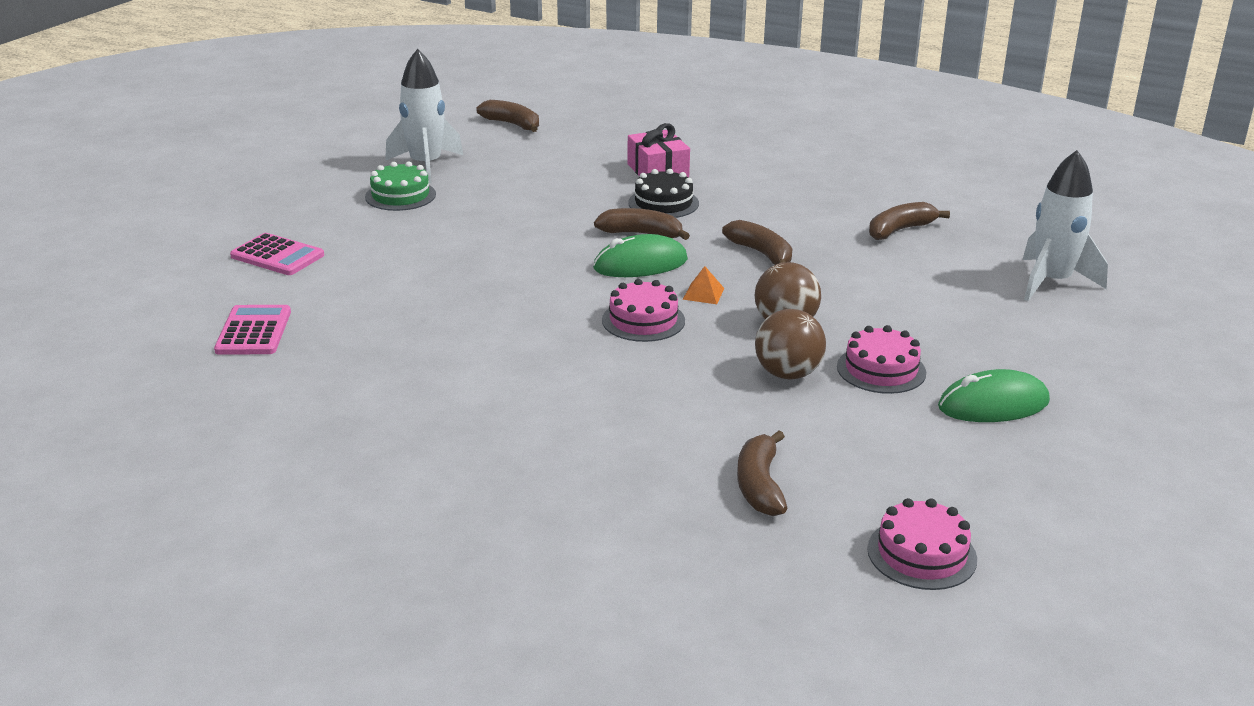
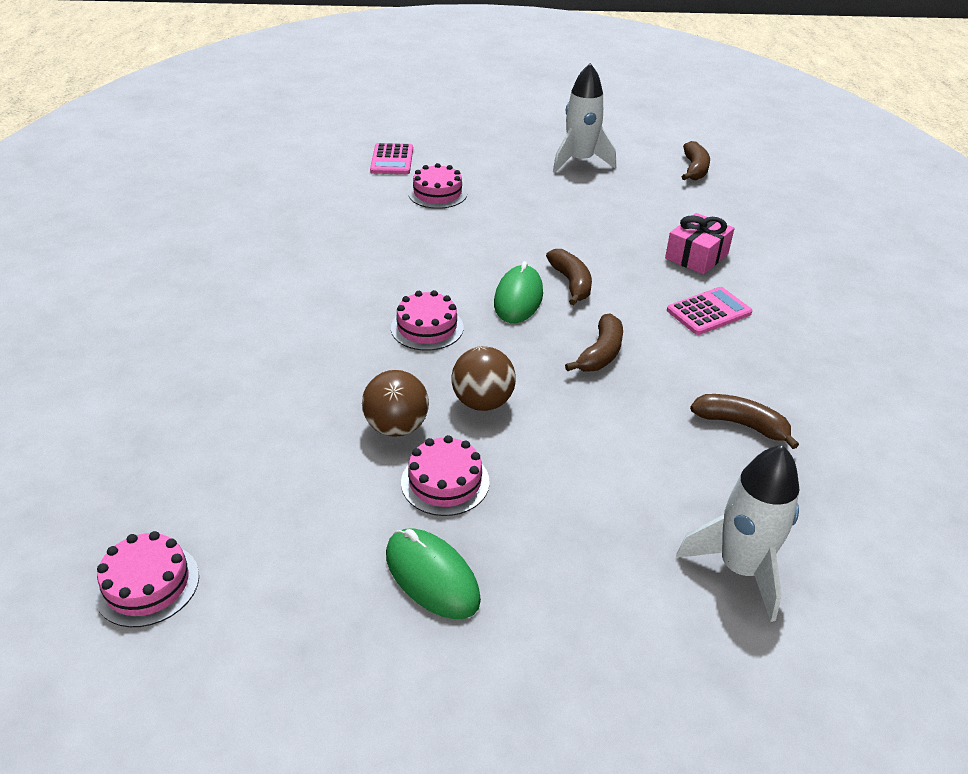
camera: 60 degrees right, 10 degrees up
pink calculator [214,305,291,355] -> pink calculator moved to [667,287,752,335]
green cake [365,161,436,211] -> none
green mouse [593,234,688,277] -> green mouse turned 60 degrees clockwise [494,261,543,323]
black cake [628,169,699,218] -> none
orange pyramid [683,266,725,304] -> none
brown banana [737,431,787,516] -> none
none -> pink cake [408,163,467,209]

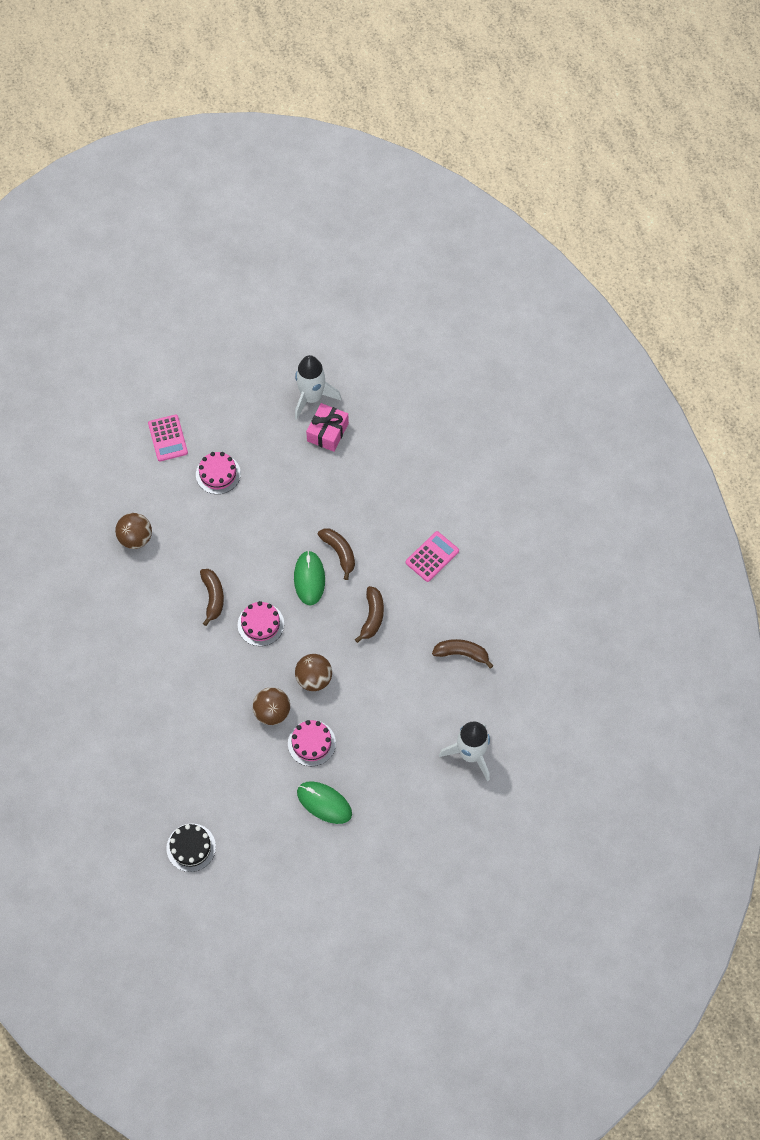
camera: 15 degrees left, 25 degrees up
pink cake [94,531,199,627] -> black cake [166,823,216,872]
pink gift [665,213,735,274] -> pink gift moved to [306,403,349,452]
brown banana [682,141,710,180] -> brown banana moved to [200,569,224,626]
none -> brown ball [115,513,152,549]

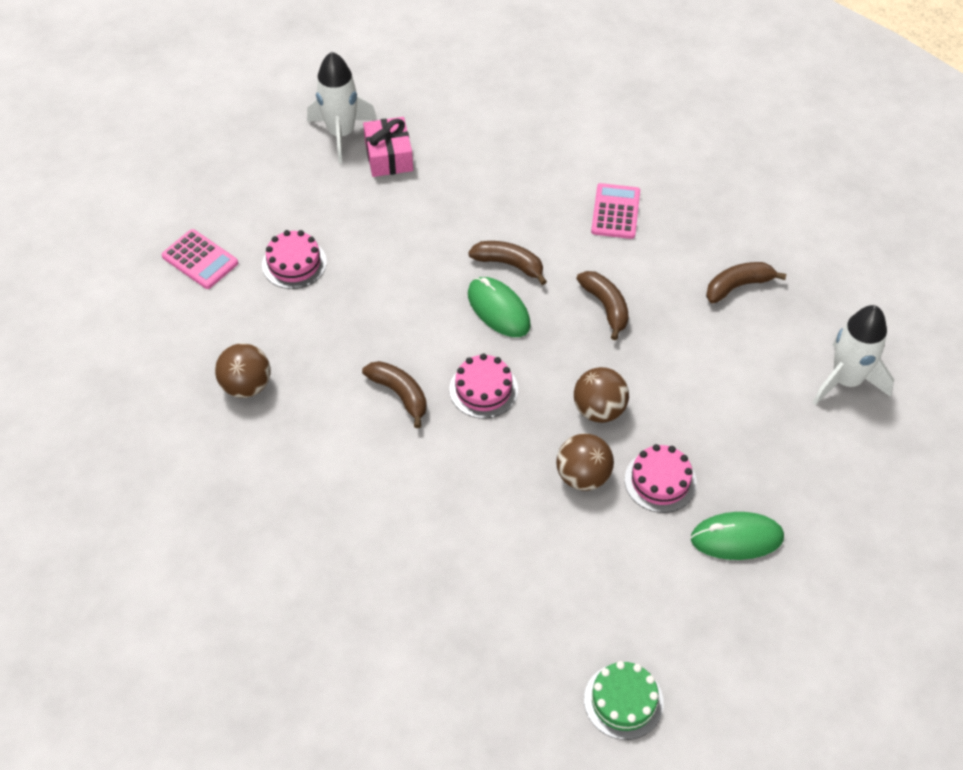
camera: 35 degrees left, 10 degrees down
black cake [166,823,216,872] -> green cake [584,661,664,740]

